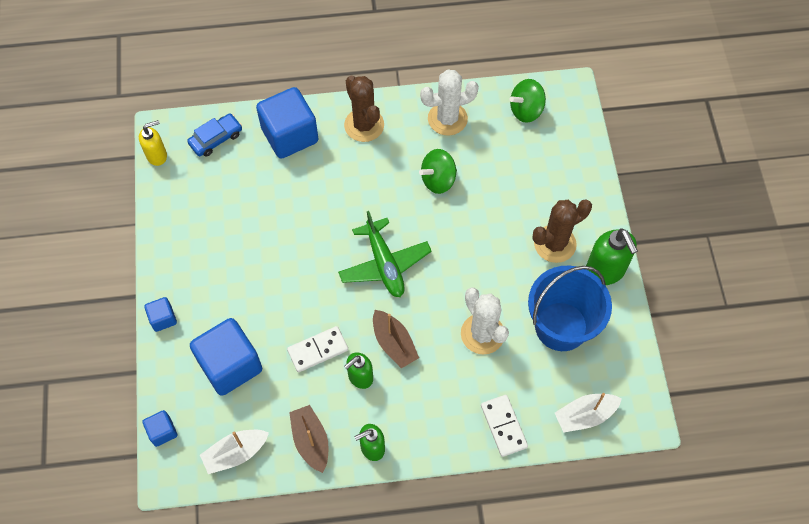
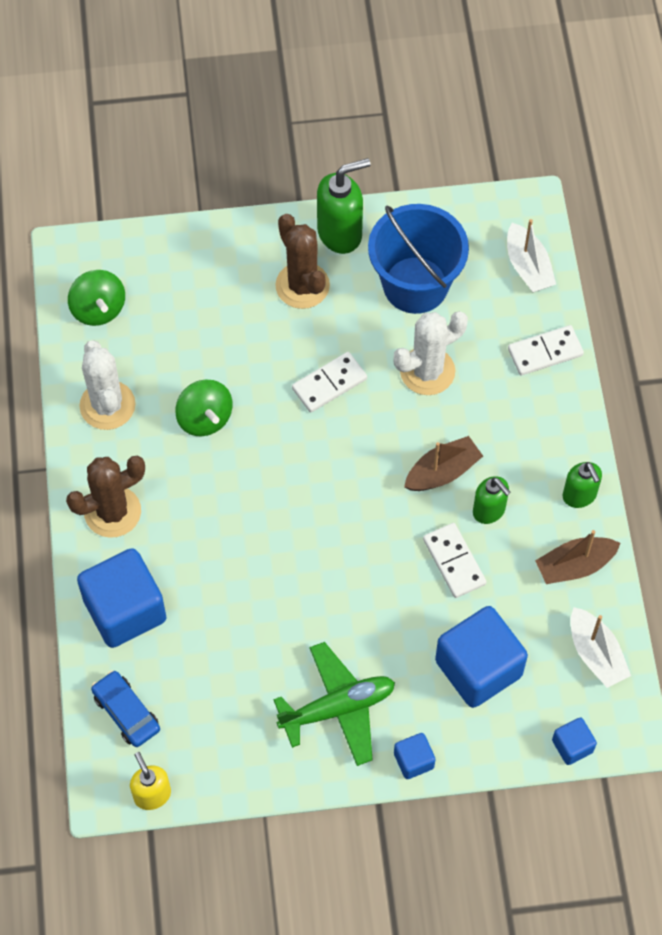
camera: 90 degrees left, 0 degrees up
green plane [338,211,432,297] -> green plane moved to [273,642,395,766]
none -> white domino [292,352,367,413]

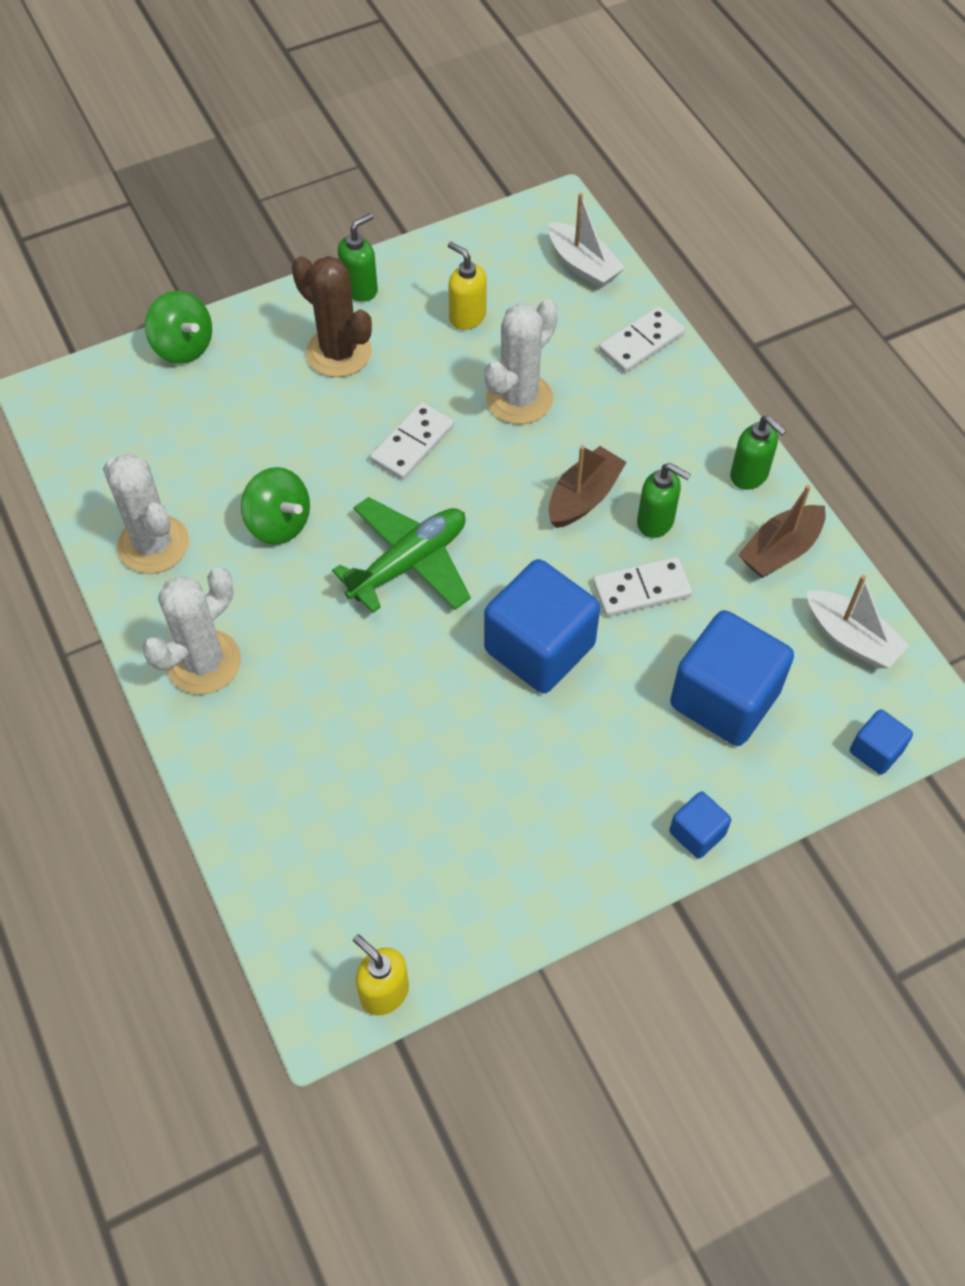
camera: 20 degrees left, 5 degrees down
brown cactus [66,456,145,538] -> white cactus [142,568,241,694]
green spinning top [68,270,125,326] -> green spinning top moved to [145,291,212,364]
blue cube [77,548,167,648] -> blue cube moved to [484,559,600,693]
blue car [91,670,160,747] -> none
green plane [273,642,395,766] -> green plane moved to [332,497,471,613]
green soap dispenser [317,158,371,254] -> green soap dispenser [338,213,378,302], size x0.63
blue bucket [368,204,469,314] -> yellow soap dispenser [448,242,486,330]
white domino [423,523,487,598] -> white domino turned 60 degrees counterclockwise [593,557,692,617]

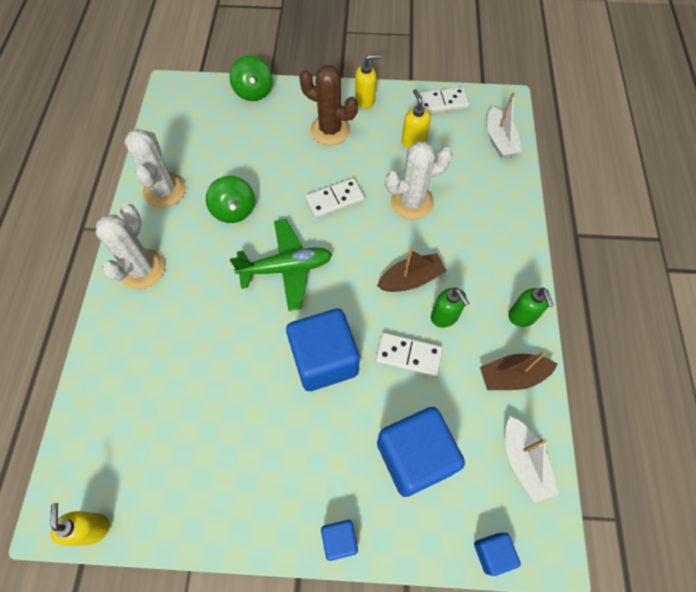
camera: 30 degrees right, 5 degrees up
white cactus [142,568,241,694] -> white cactus turned 60 degrees counterclockwise [96,203,165,289]
brown cactus [292,256,372,377] -> brown cactus turned 45 degrees counterclockwise [299,65,358,146]
green soap dispenser [338,213,378,302] -> yellow soap dispenser [355,54,382,109]
white domino [599,306,685,373] -> white domino moved to [416,87,469,113]

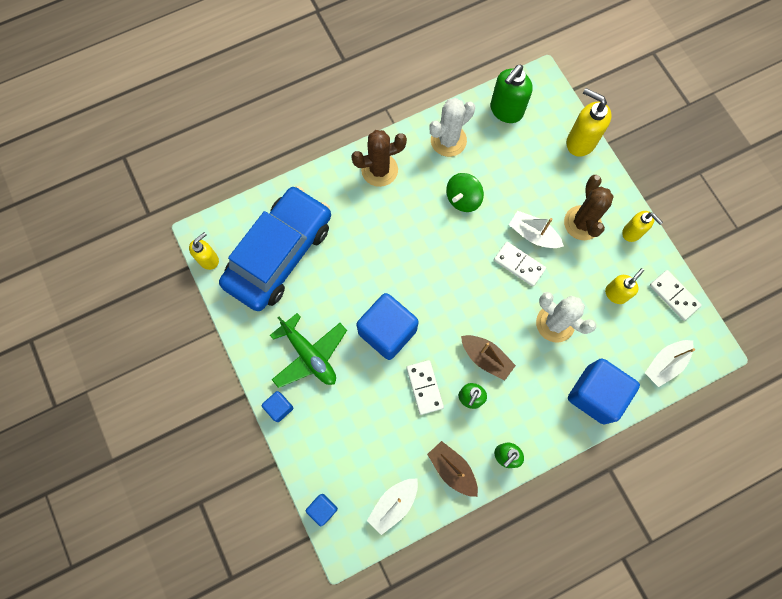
camera: 60 degrees right, 10 degrees up
white cactus [96,203,165,289] -> brown cactus [351,130,407,187]
green spinning top [229,55,273,101] -> yellow soap dispenser [566,88,612,157]
green plane [230,219,332,311] -> green plane moved to [270,313,347,388]
blue cube [377,407,465,497] -> blue cube moved to [568,358,640,424]
none -> blue car [219,186,331,311]
none -> green soap dispenser [490,65,533,123]
none -> white boat [509,211,564,248]

